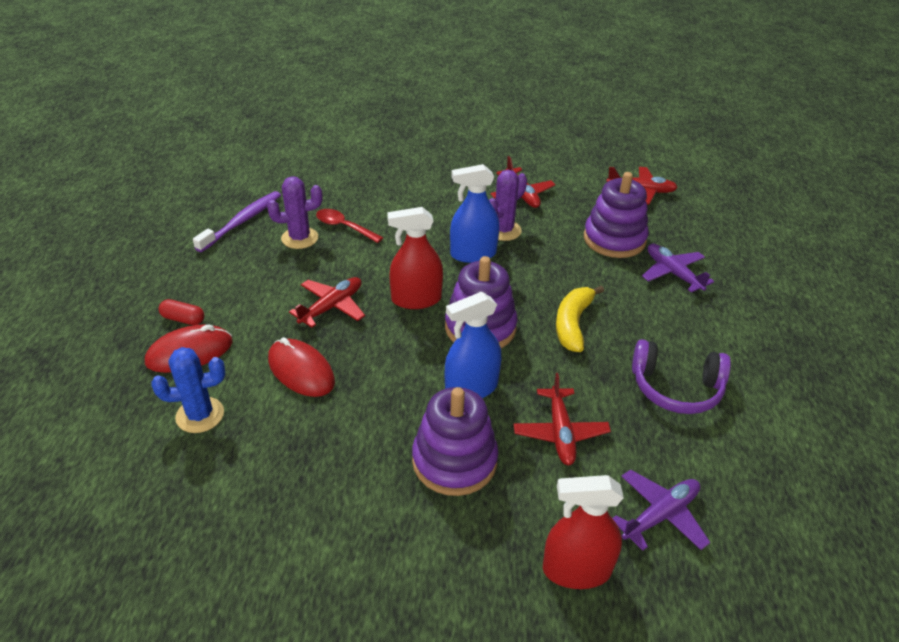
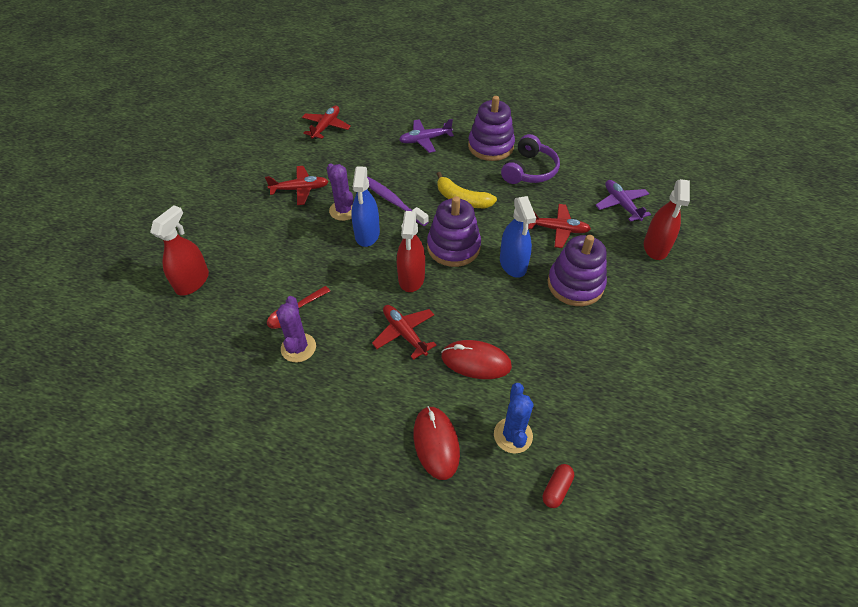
camera: 75 degrees left, 10 degrees up
red capsule [159,299,204,325] -> red capsule moved to [543,464,574,508]
purple toothbrush [193,191,281,252] -> purple toothbrush moved to [367,177,429,226]
red mouse [268,337,335,397] -> red mouse turned 45 degrees clockwise [441,340,512,379]
purple stacking toy [584,172,649,258] -> purple stacking toy moved to [468,96,515,161]
none -> red spray bottle [150,205,209,296]

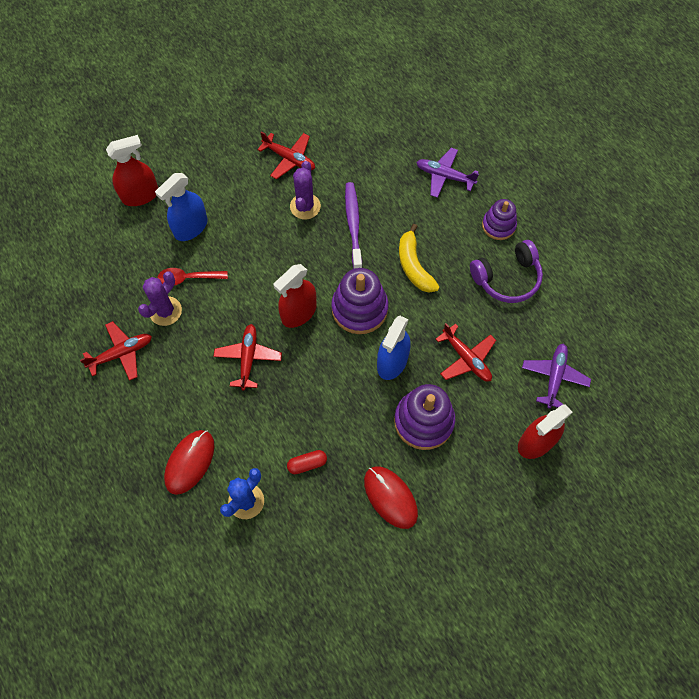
camera: 40 degrees right, 15 degrees up
red plane [302,106,351,139] -> red plane moved to [80,321,152,381]
blue spray bottle [351,166,380,247] -> blue spray bottle moved to [155,173,208,241]
red mouse [441,340,512,379] -> red mouse moved to [364,467,418,529]
purple stacking toy [468,96,515,161] -> purple stacking toy [482,199,517,240], size x0.63
red capsule [543,464,574,508] -> red capsule moved to [287,450,327,474]

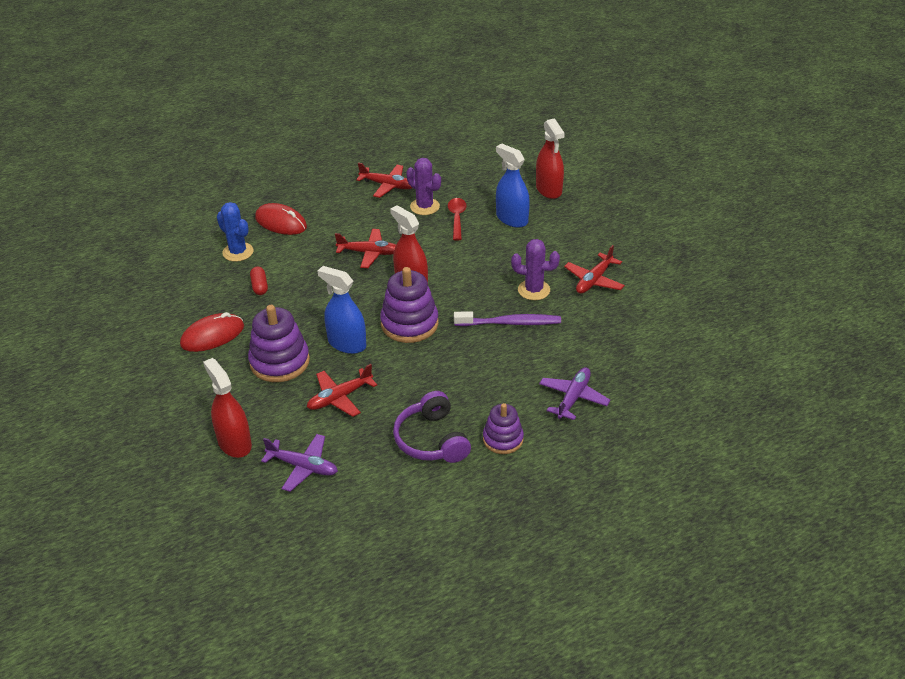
camera: 95 degrees right, 25 degrees down
red plane [80,321,152,381] -> red plane turned 45 degrees counterclockwise [356,162,412,198]
yellow banana [399,224,439,293] -> none

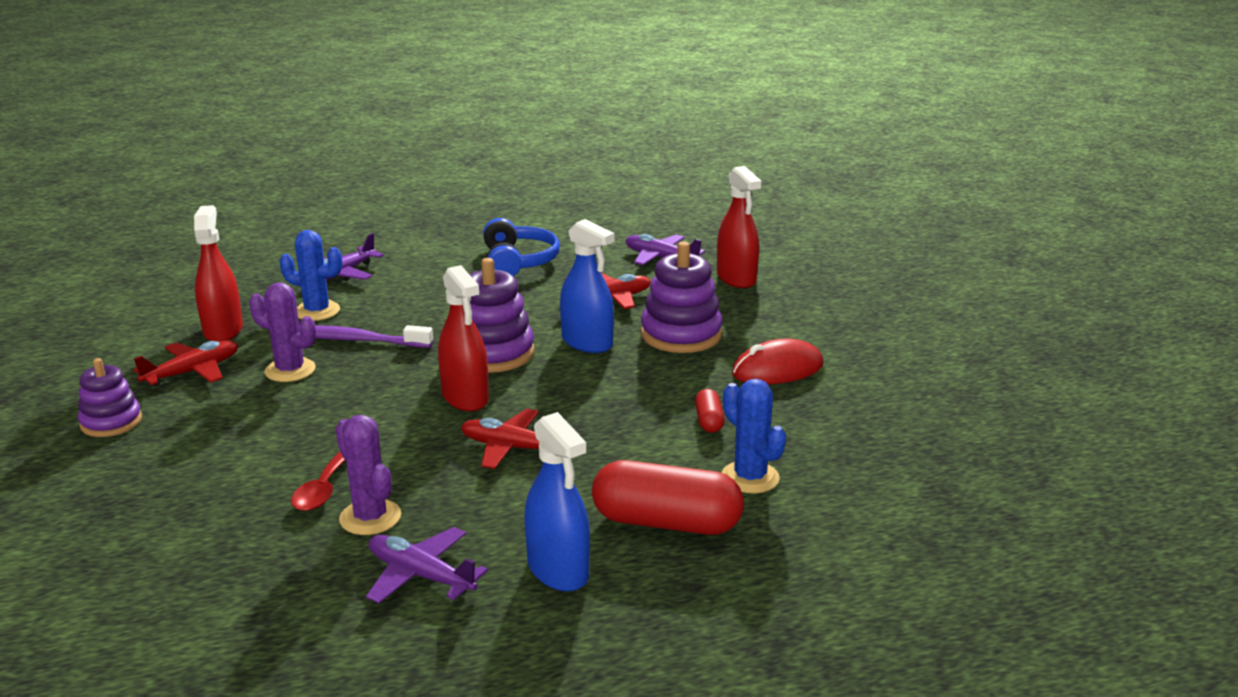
camera: 170 degrees left, 15 degrees down
red mouse [255,203,307,235] -> red capsule [592,460,744,535]
red plane [356,162,412,198] -> purple plane [366,527,488,604]
purple headphones [393,391,471,463] -> blue headphones [483,218,560,276]
purple stacking toy [483,403,524,454] -> purple stacking toy moved to [78,358,142,437]
blue spray bottle [496,143,530,228] -> blue spray bottle moved to [524,412,590,591]
red spray bottle [536,118,565,199] -> red spray bottle moved to [194,205,243,342]
none -> blue cactus [279,230,342,321]

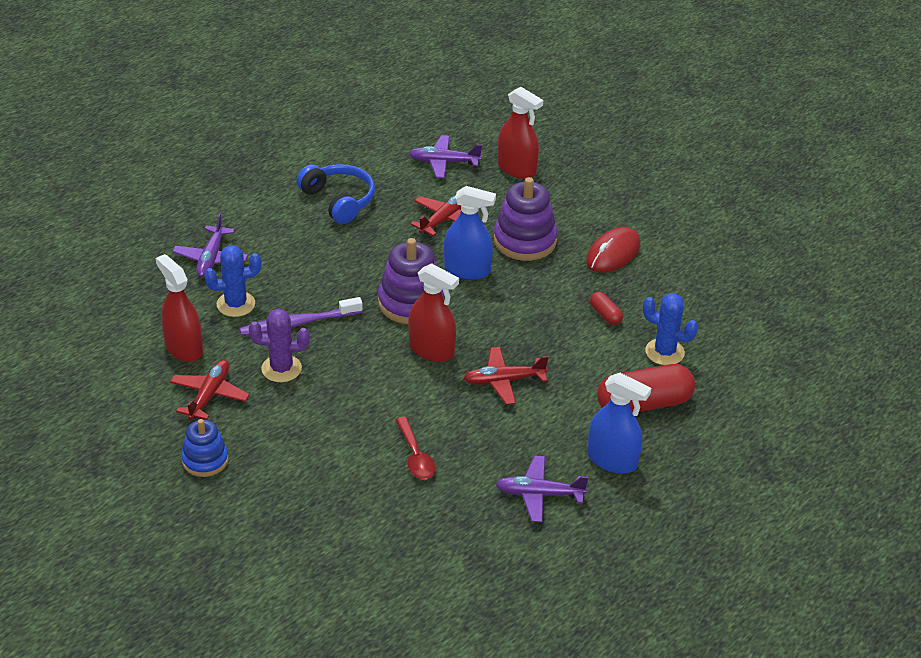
camera: 30 degrees left, 15 degrees up
purple stacking toy [78,358,142,437] -> blue stacking toy [181,419,229,477]
purple cactus [336,415,401,535] -> none

